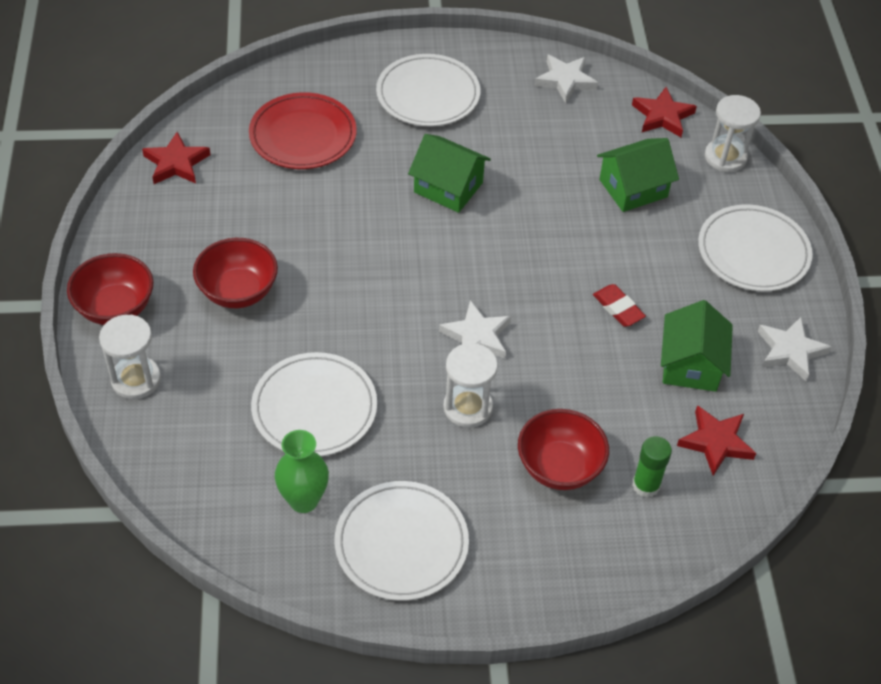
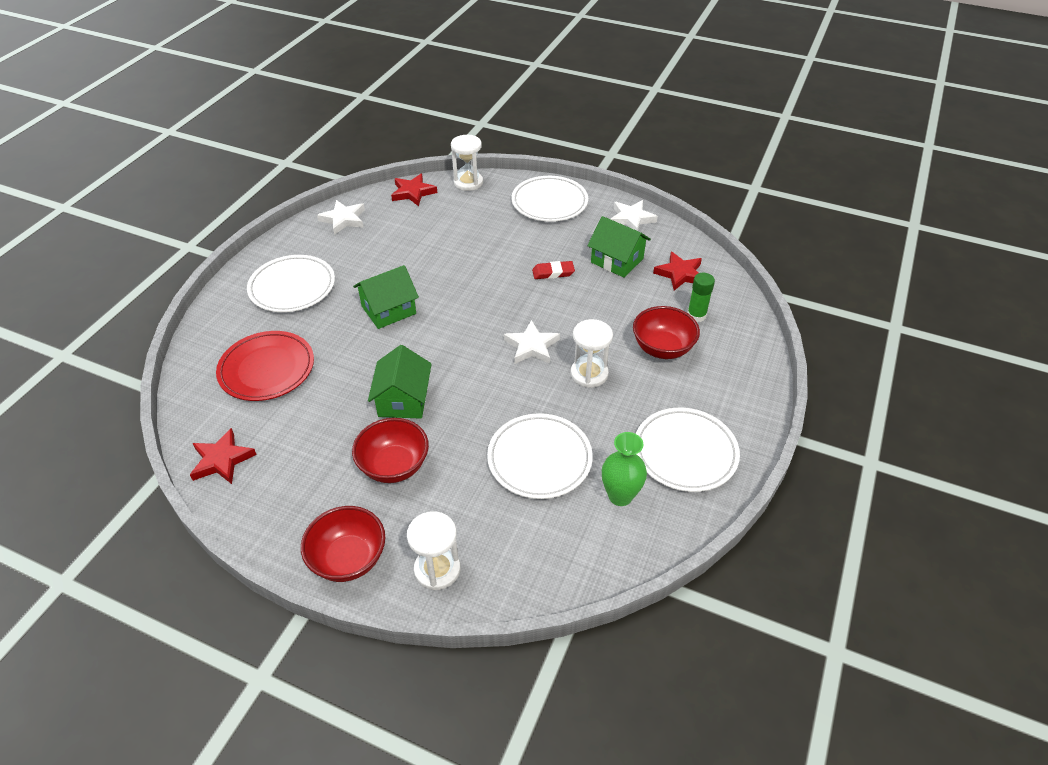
camera: 60 degrees left, 5 degrees down
green house [597,138,679,212] -> green house moved to [368,345,432,419]

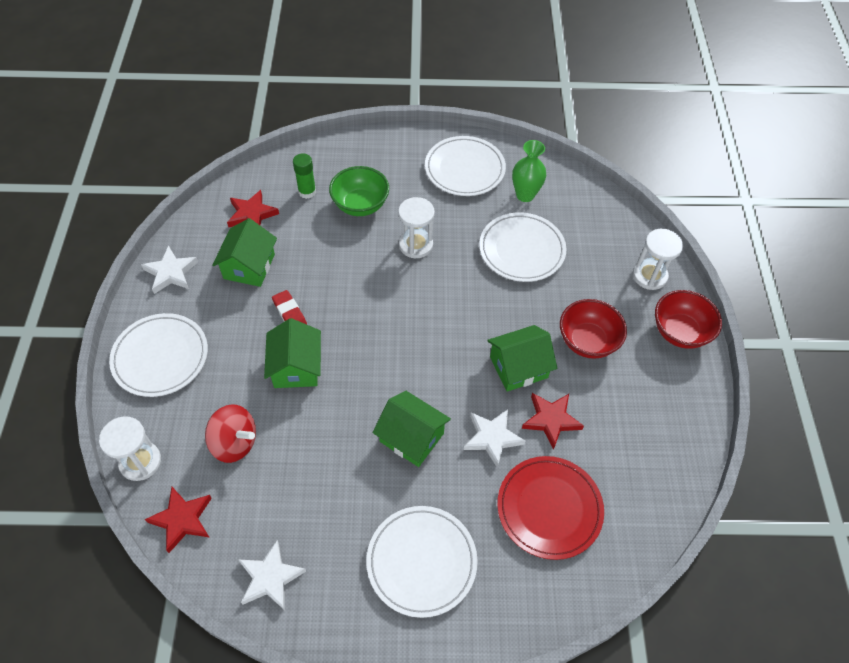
camera: 115 degrees left, 10 degrees up
red star [190,428,257,484] -> red star moved to [522,393,584,450]
white star [504,320,560,364] -> white star moved to [463,409,525,468]
red bowl [633,306,700,359] -> green bowl [329,166,389,216]
none -> red spinning top [205,404,256,463]
none -> green house [264,318,321,388]

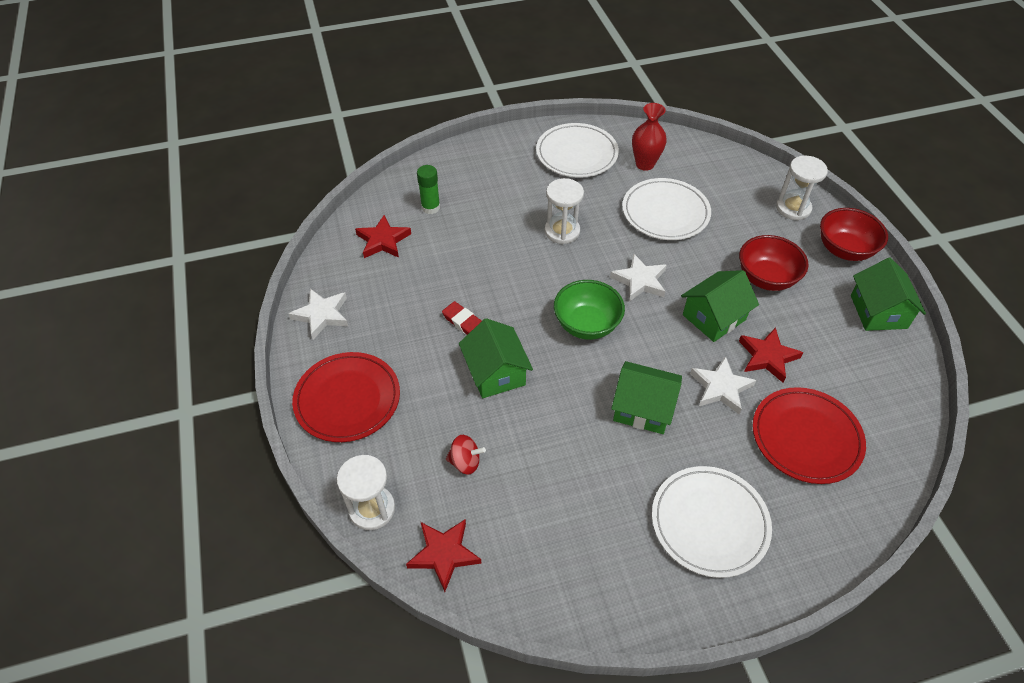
camera: 15 degrees left, 5 degrees down
white plate [109,313,208,397] -> red plate [292,352,400,442]
red spinning top [205,404,256,463] -> red spinning top [446,435,486,475], size x0.64
green house [212,218,277,287] -> green house moved to [851,258,926,331]
white star [239,540,306,610] -> white star moved to [610,253,667,302]
green bowl [329,166,389,216] -> green bowl moved to [554,280,625,340]
green vase [512,140,546,202] -> red vase [632,103,667,171]

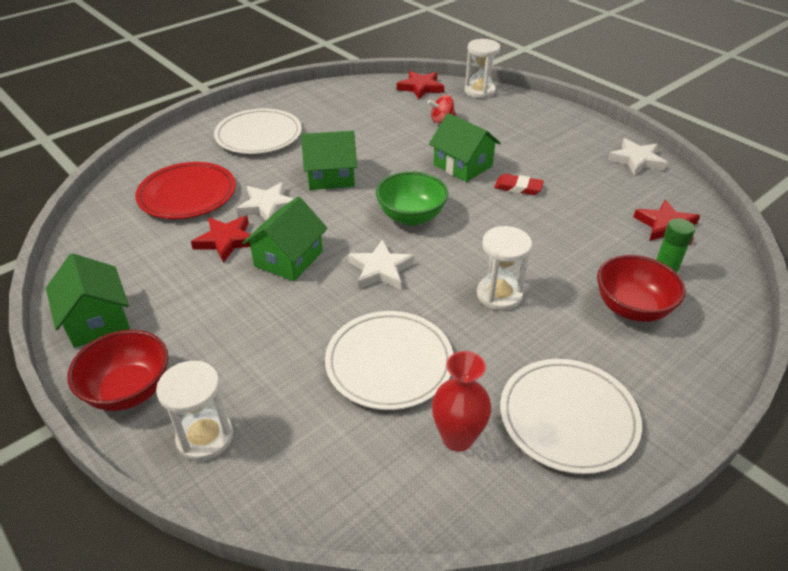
camera: 155 degrees right, 10 degrees down
red plate [292,352,400,442] -> none
red bowl [739,235,808,291] -> red bowl moved to [597,255,685,322]

